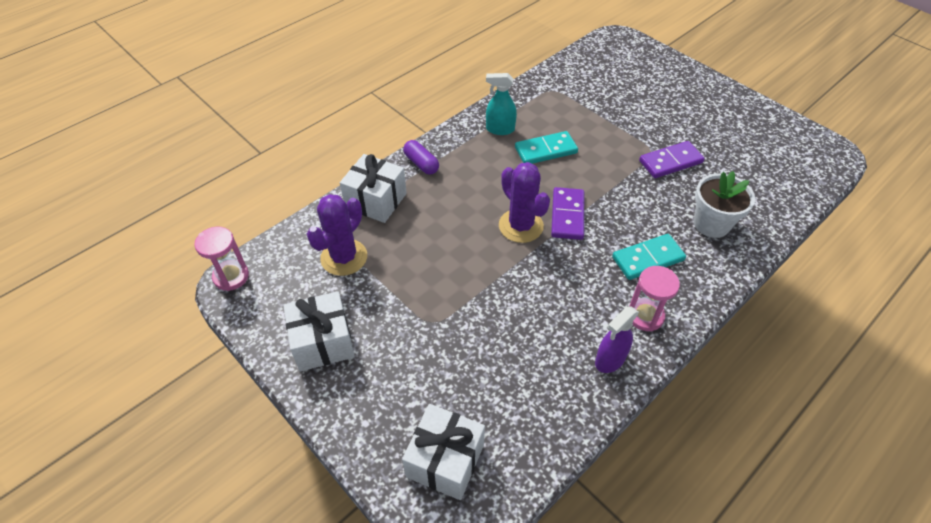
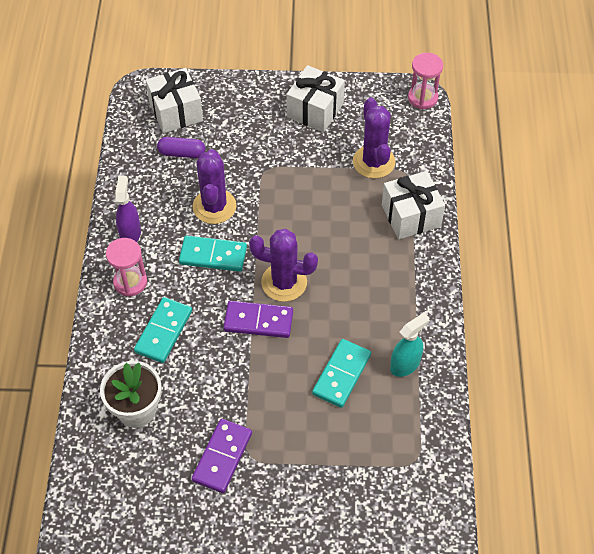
camera: 135 degrees right, 5 degrees up
purple capsule [403,140,439,175] -> purple capsule moved to [157,137,205,158]
purple domino [551,187,584,240] -> purple domino turned 45 degrees counterclockwise [224,301,293,338]
none -> turquoise domino [179,236,247,272]
none -> purple cactus [193,149,237,224]

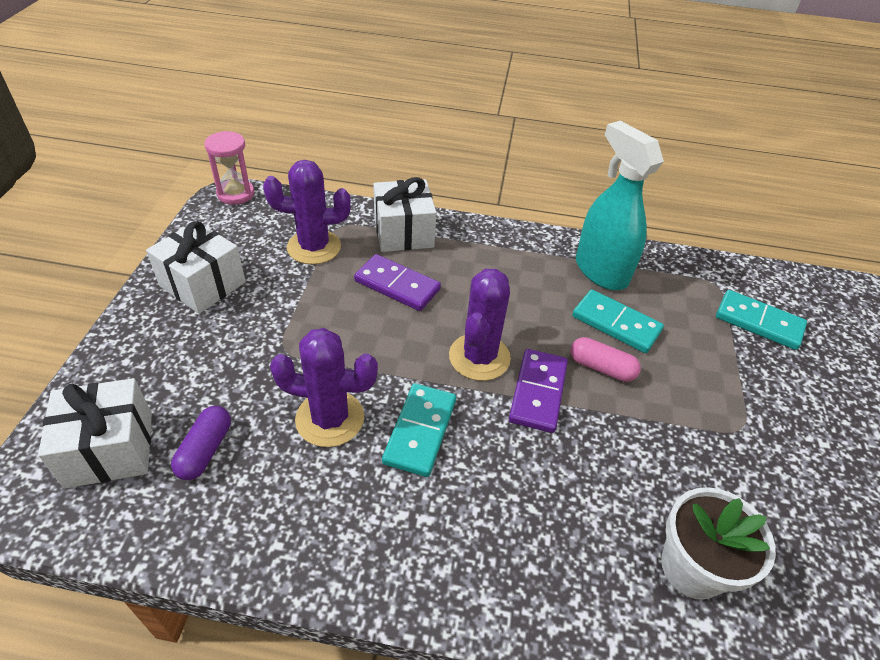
camera: 85 degrees left, 10 degrees down
pink hourglass [106,238,147,297] -> none
purple spray bottle [115,175,141,242] -> none
turquoise domino [134,297,192,363] -> turquoise domino moved to [716,290,807,350]
purple domino [192,419,252,493] -> purple domino moved to [354,254,441,311]
turquoise spray bottle [390,313,429,377] -> turquoise spray bottle [576,121,664,290], size x1.69
none -> pink capsule [570,337,641,382]

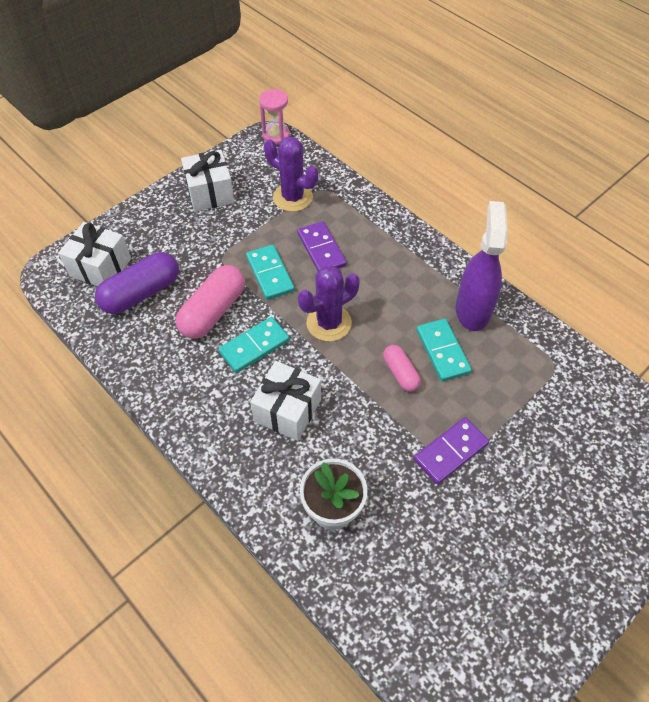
camera: 40 degrees right, 10 degrees up
purple capsule [171,406,231,480] -> purple capsule [95,252,179,314], size x1.76
purple cactus [270,328,378,447] -> pink capsule [176,265,245,339]
white gift [373,177,436,252] -> white gift moved to [250,361,321,441]
purple domino [509,349,568,433] -> purple domino moved to [414,417,489,484]
turquoise spray bottle [576,121,664,290] -> purple spray bottle [456,201,508,331]
turquoise domino [716,290,807,350] -> turquoise domino moved to [246,245,295,300]

